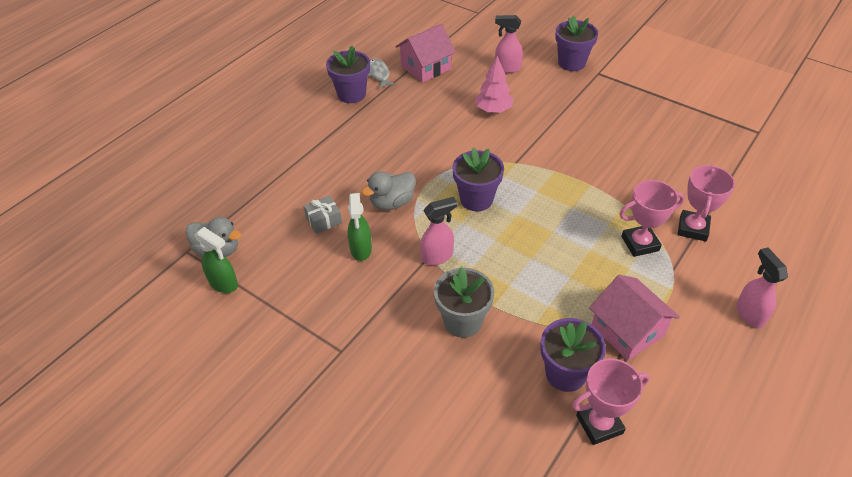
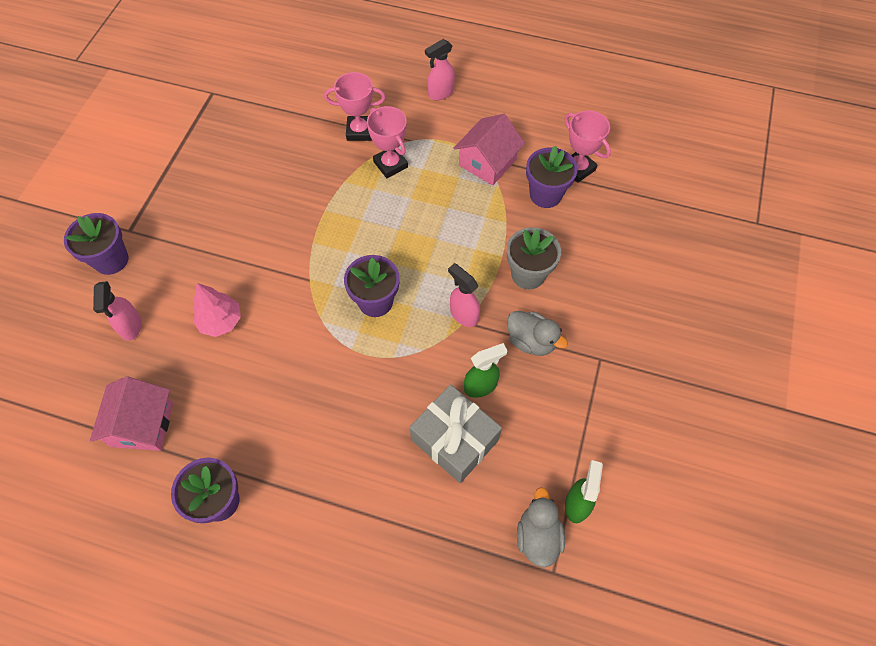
camera: 110 degrees left, 15 degrees up
grey gift [304,196,342,234] -> grey gift [410,384,502,483], size x2.03
grey duck [362,171,416,210] -> grey duck moved to [507,311,568,356]
grey fish [368,58,395,89] -> none
pink house [395,24,456,83] -> pink house turned 60 degrees clockwise [90,376,173,451]

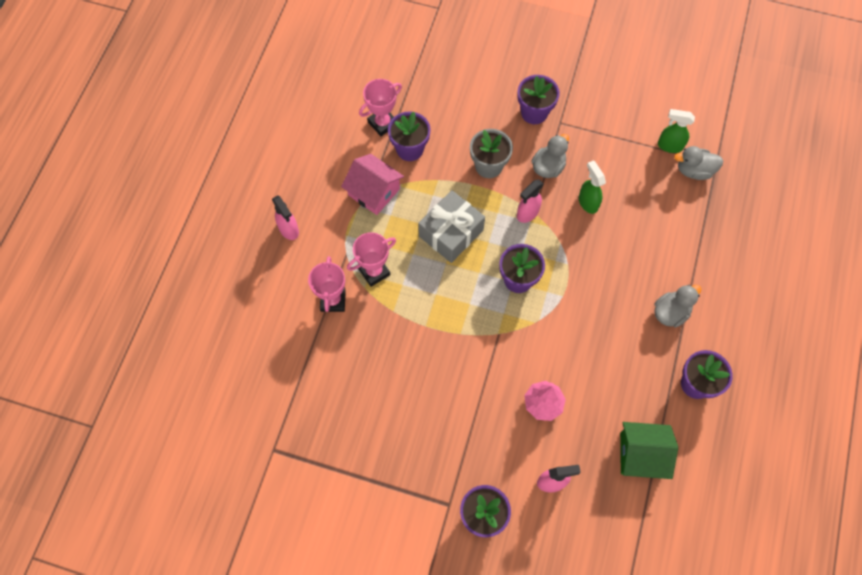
camera: 90 degrees left, 5 degrees up
pink house [90,376,173,451] -> green house [620,422,678,479]
grey gift [410,384,502,483] -> grey gift moved to [418,190,485,263]
none -> purple flower pot [517,75,560,124]
none -> grey duck [654,285,701,327]

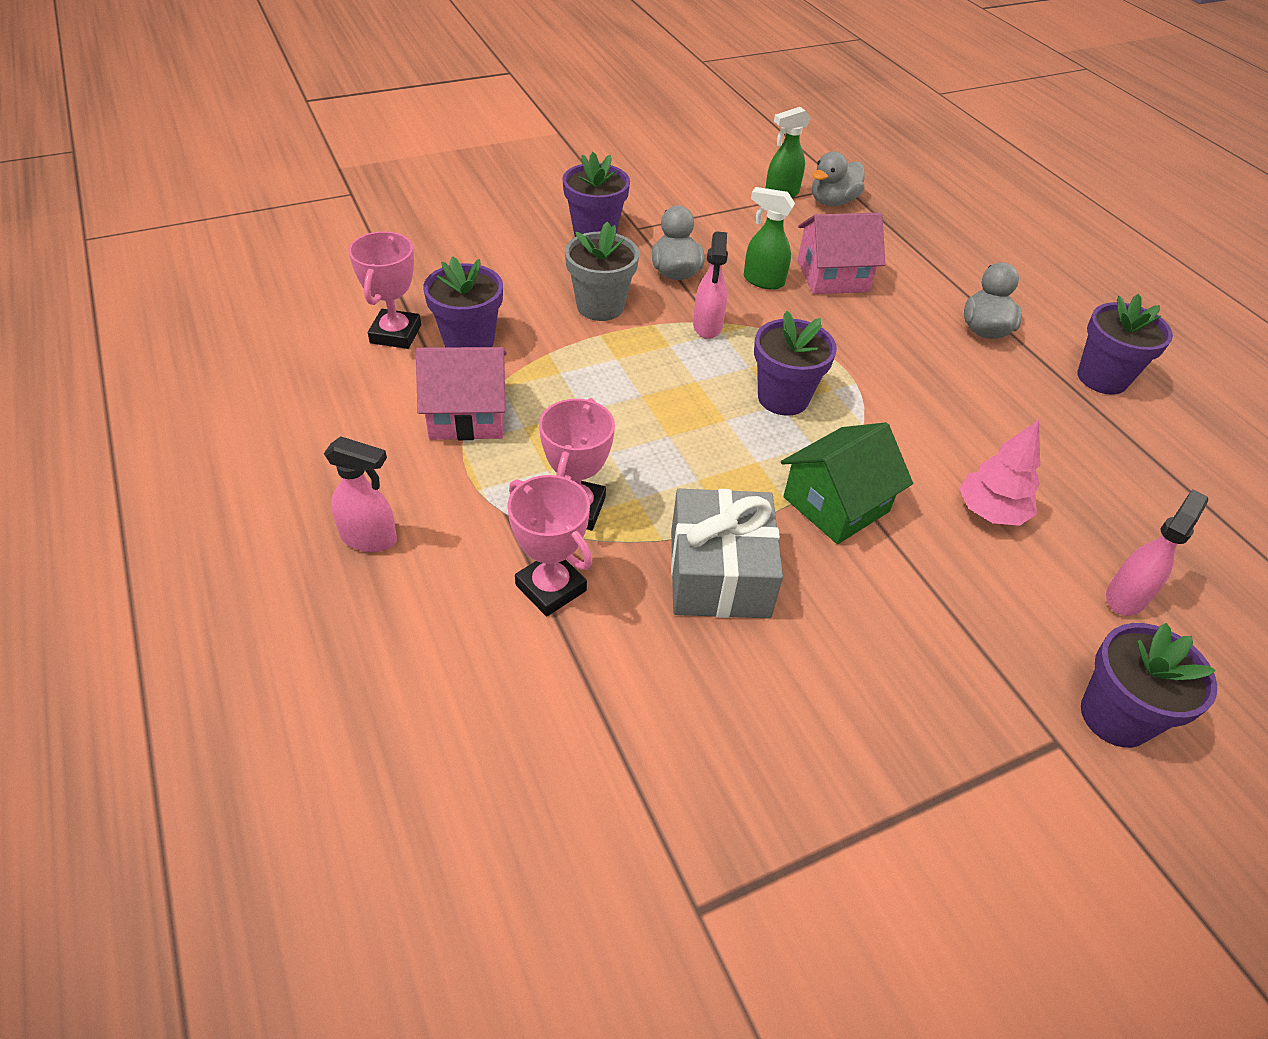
camera: 45 degrees left, 20 degrees down
grey gift [418,190,485,263] -> grey gift moved to [671,489,783,619]
green house [620,422,678,479] -> green house moved to [781,422,913,544]
none -> pink house [798,213,885,294]

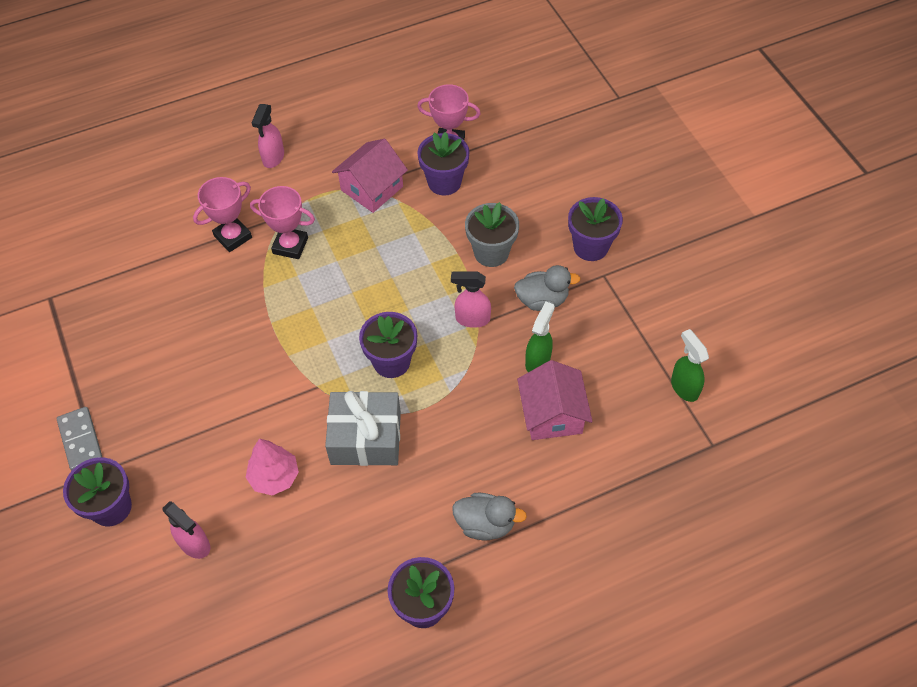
camera: 95 degrees right, 10 degrees up
pink house [416,347,507,440] -> pink house turned 45 degrees clockwise [332,139,408,213]
grey gift [671,489,783,619] -> grey gift moved to [325,391,401,466]
green house [781,422,913,544] -> none
grey duck [812,152,865,206] -> none
none -> grey domino [57,407,102,471]

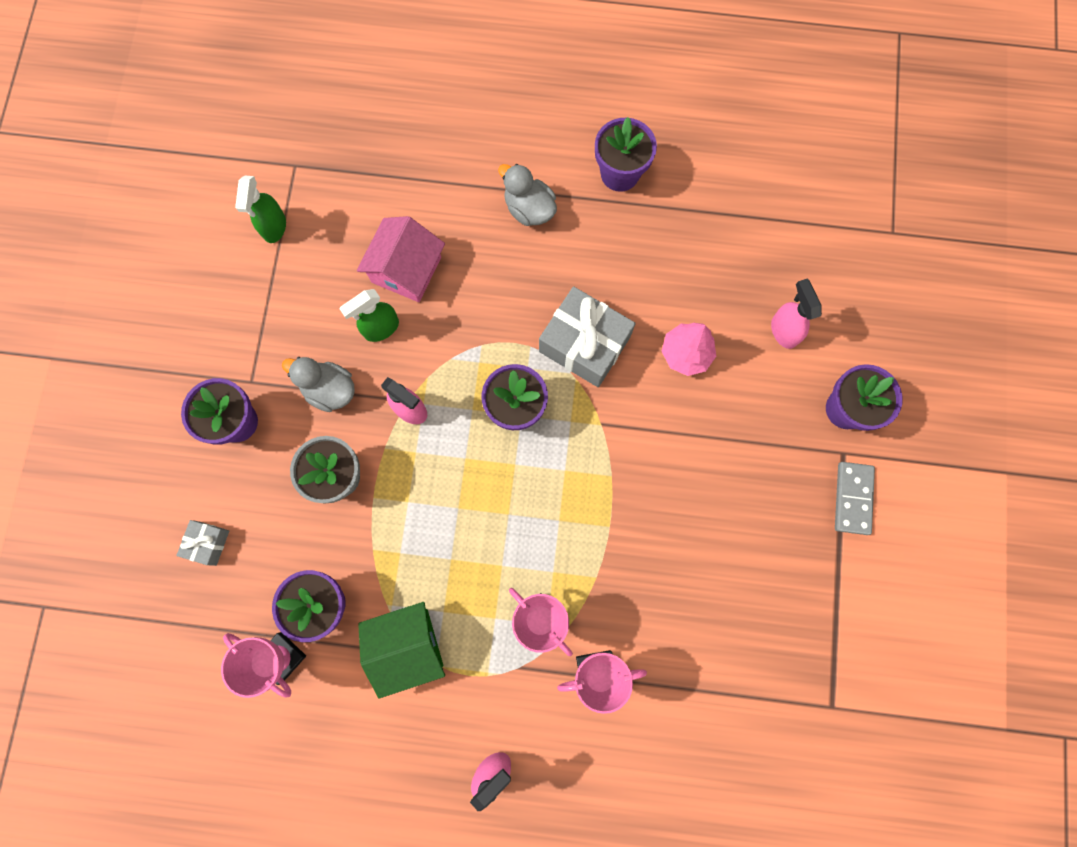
camera: 150 degrees left, 20 degrees up
pink house [332,139,408,213] -> green house [358,602,445,699]
none -> grey gift [176,520,229,566]

